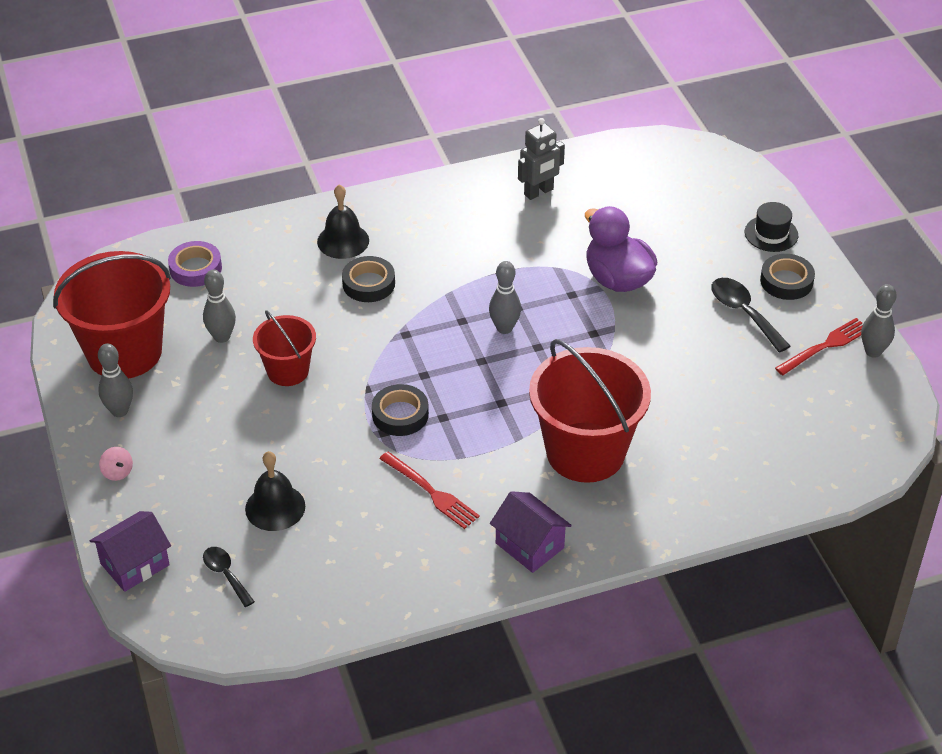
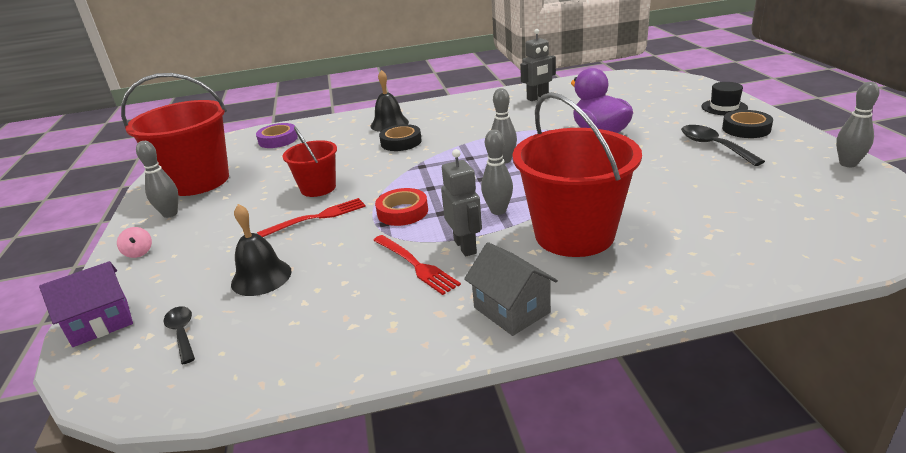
camera: 10 degrees right, 15 degrees down
grey bowling pin [203,270,236,343] -> grey bowling pin moved to [481,130,513,215]
black tape [372,384,429,436] -> red tape [375,188,428,226]
purple house [490,491,572,573] -> grey house [464,242,558,336]
red fork [775,318,863,375] -> red fork moved to [257,198,366,237]
none -> grey robot [441,149,482,257]

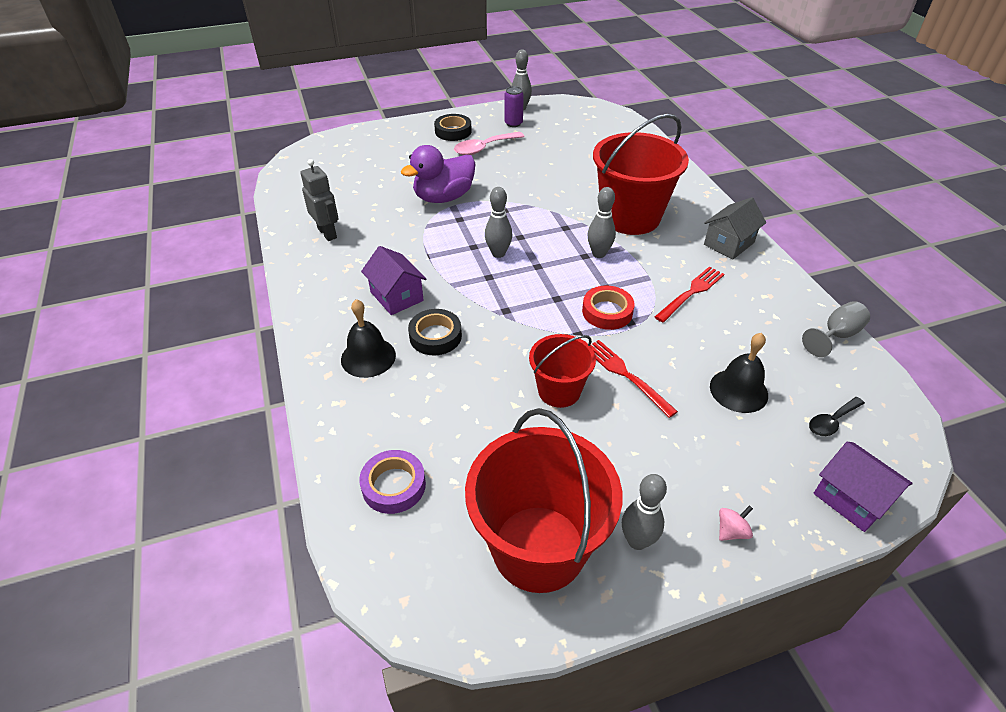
camera: 100 degrees left, 15 degrees up
grey robot [441,149,482,257] -> none
black spoon [681,125,765,166] -> pink spoon [454,132,525,155]
black hat [701,82,748,115] -> none
none -> purple house [361,246,426,315]
none -> purple can [504,86,524,127]
none -> grey goblet [802,301,870,357]

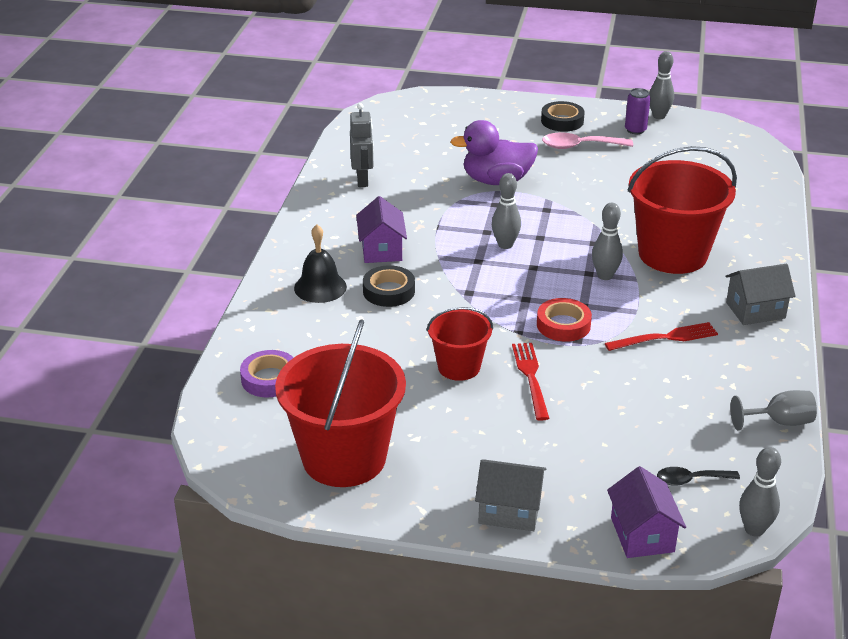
camera: 30 degrees right, 10 degrees down
grey bowling pin [622,474,667,550] -> grey bowling pin moved to [739,447,781,537]
black bell [710,333,768,413] -> none
pink spinning top [719,505,753,541] -> grey house [475,459,546,531]

